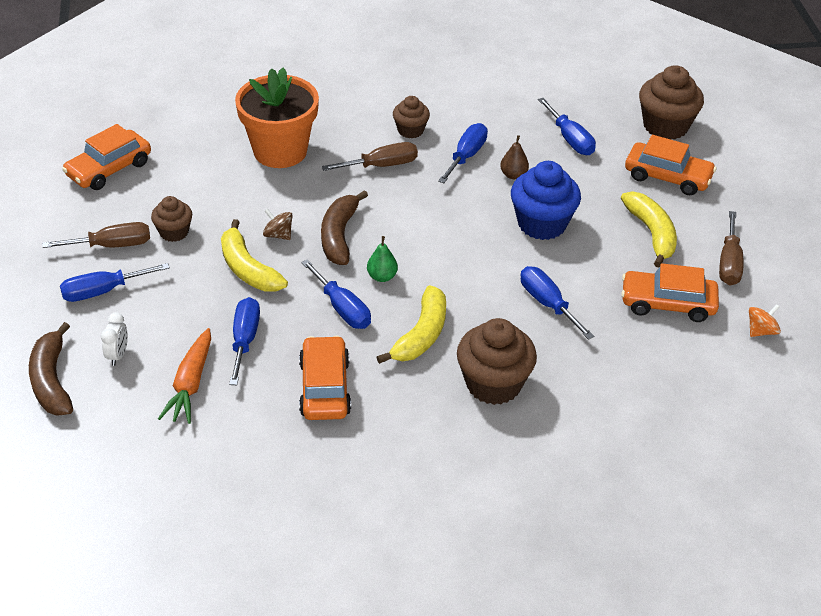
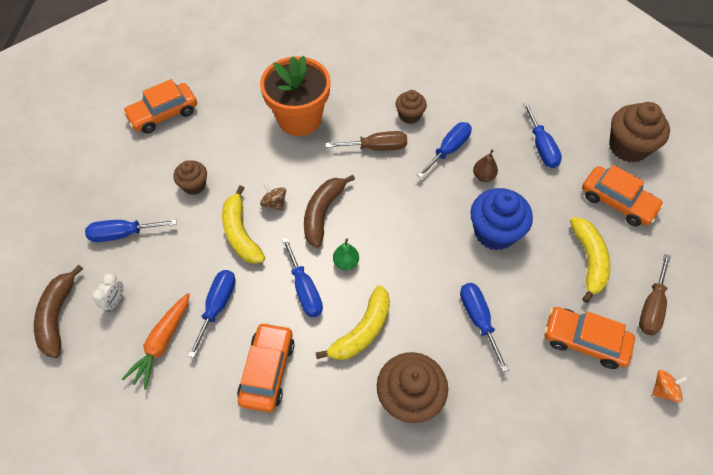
camera: 15 degrees right, 15 degrees up
brown screwdriver [42,222,150,248] -> none

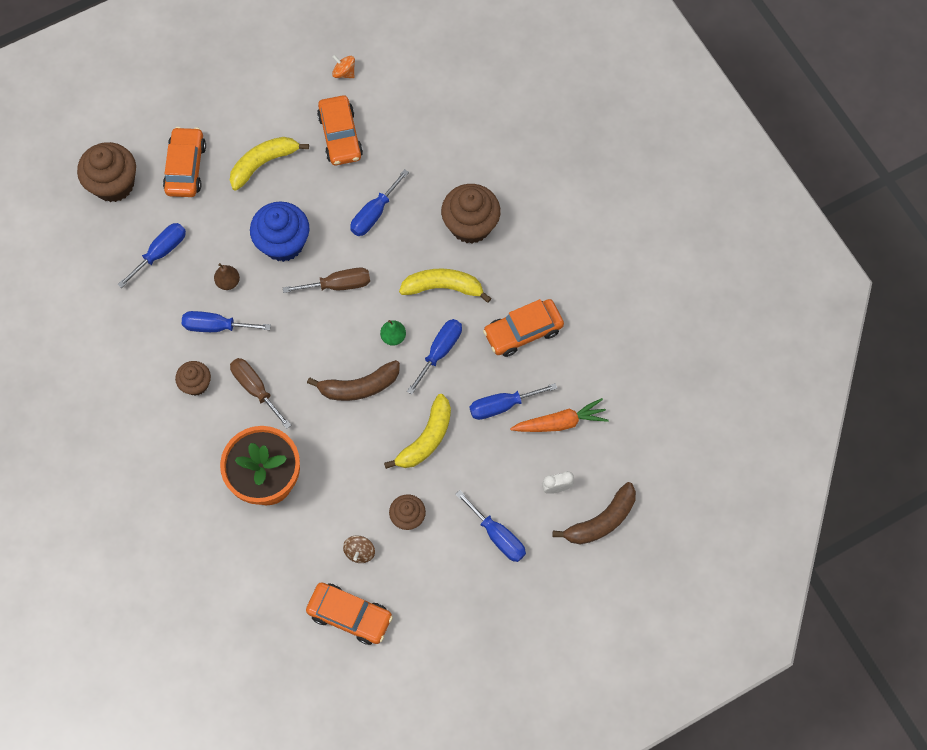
camera: 125 degrees left, 10 degrees up
brown spinning top [260,183,286,211] -> brown spinning top moved to [343,535,375,563]
brown screwdriver [639,254,671,335] -> brown screwdriver moved to [283,267,370,293]

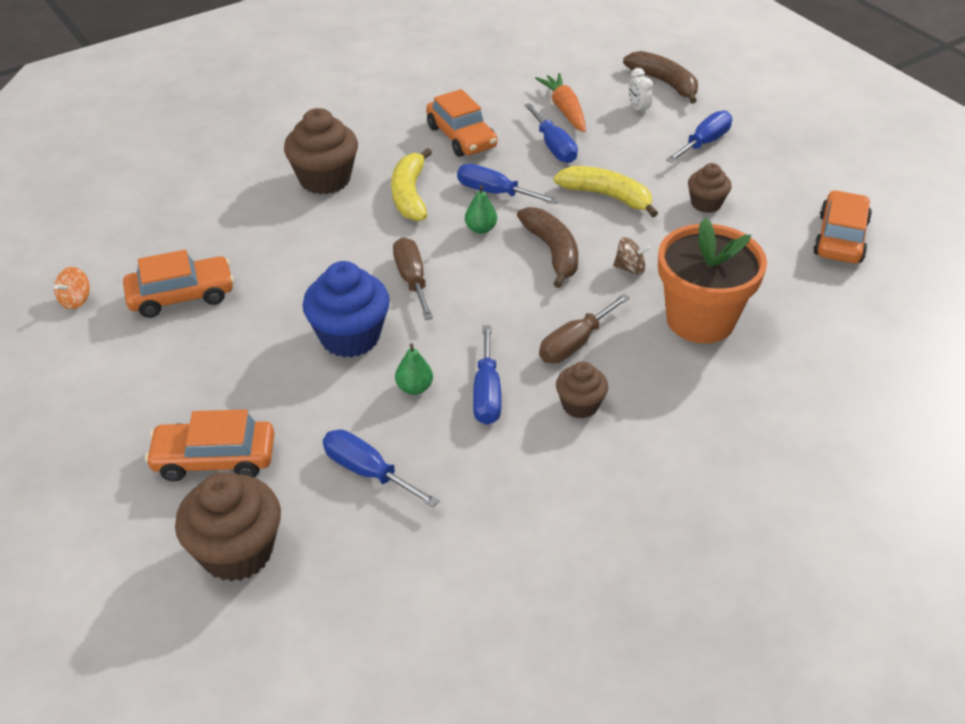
camera: 95 degrees left, 25 degrees down
brown pear [214,263,240,290] -> green pear [395,343,433,395]
yellow banana [230,137,309,191] -> none
brown spinning top [343,535,375,563] -> brown spinning top moved to [614,237,651,275]
blue screwdriver [350,169,409,236] -> none

